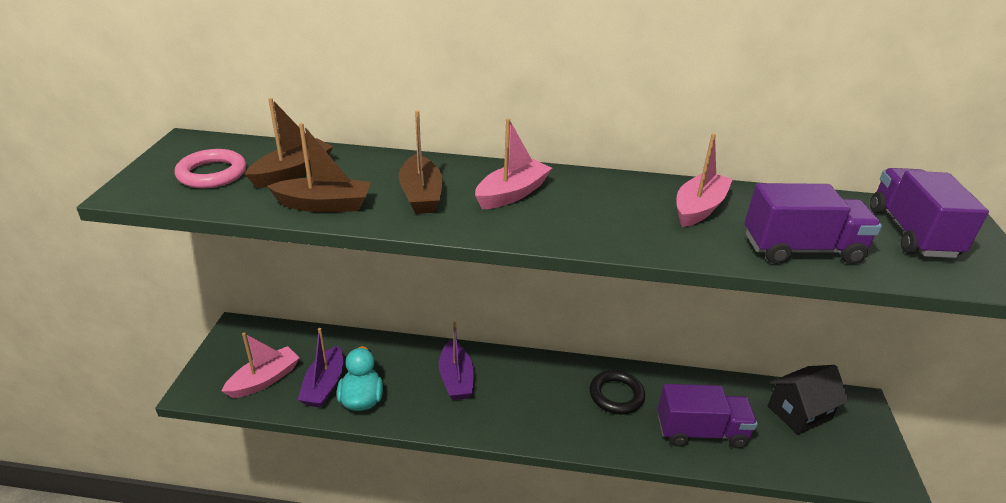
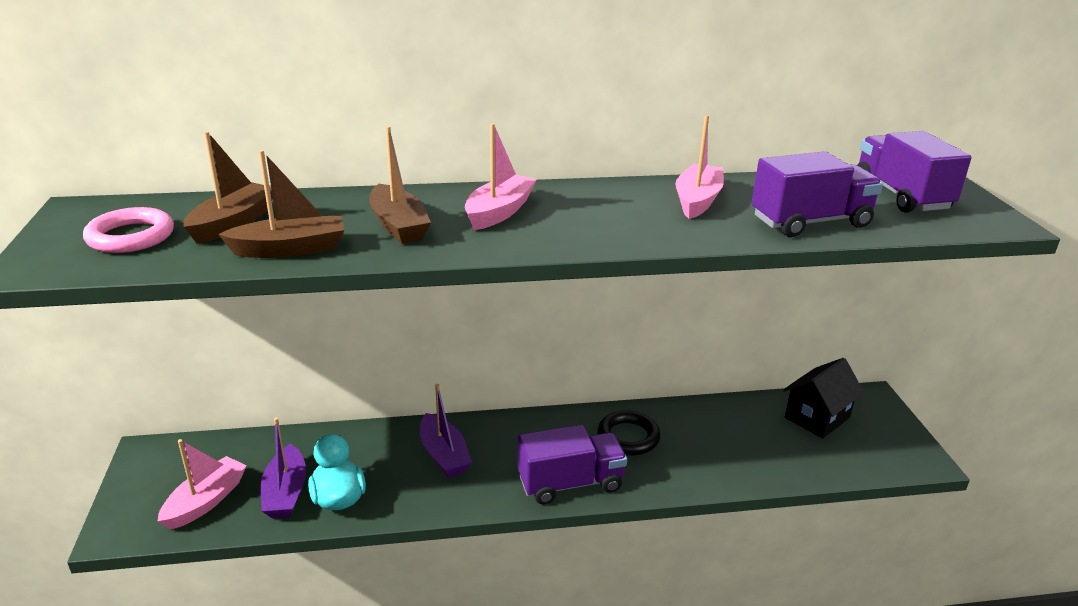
camera: 15 degrees left, 5 degrees down
purple truck [658,384,758,448] -> purple truck moved to [517,425,627,505]

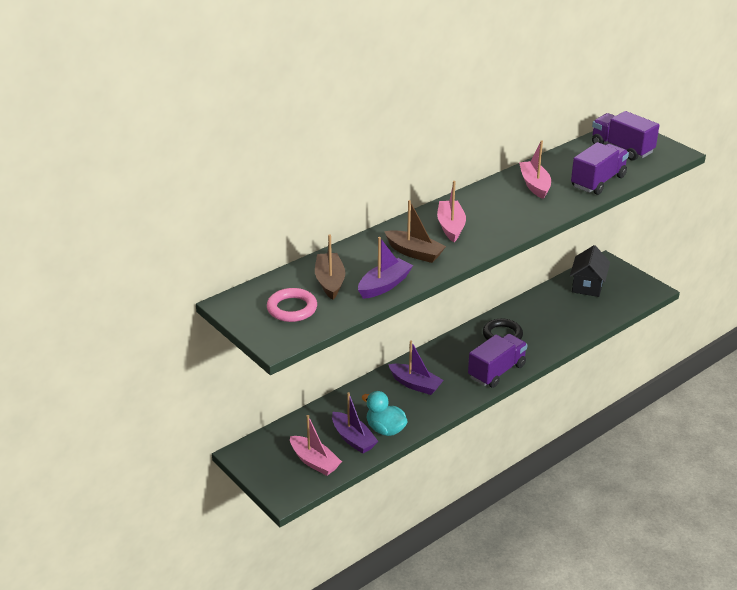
camera: 30 degrees left, 5 degrees up
pink boat [158,439,247,530] -> pink boat turned 135 degrees clockwise [290,415,342,476]
brown boat [218,150,344,258] -> purple boat [358,237,413,299]

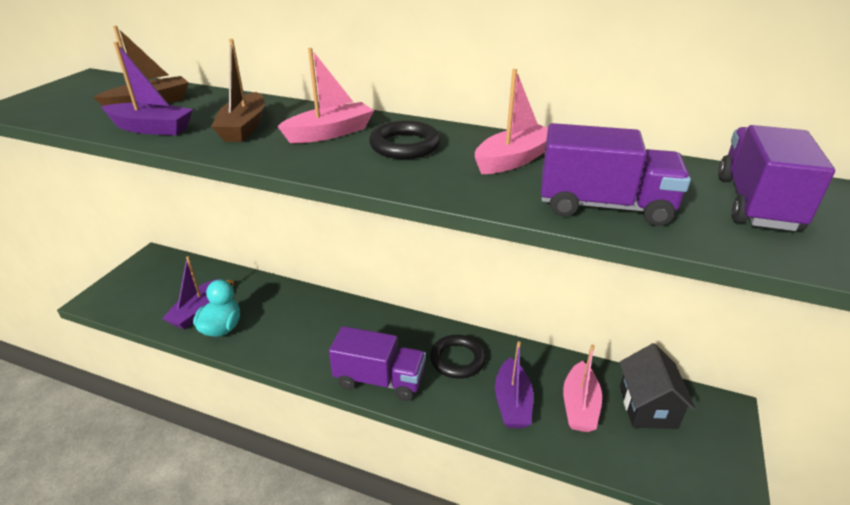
camera: 60 degrees right, 0 degrees up
pink ring [267,288,317,322] -> none
pink boat [290,415,342,476] -> pink boat moved to [563,344,602,432]
purple boat [388,340,444,395] -> purple boat moved to [495,341,533,428]
black house [570,245,610,297] -> black house turned 75 degrees counterclockwise [619,343,696,429]
none -> black ring [369,121,441,159]

